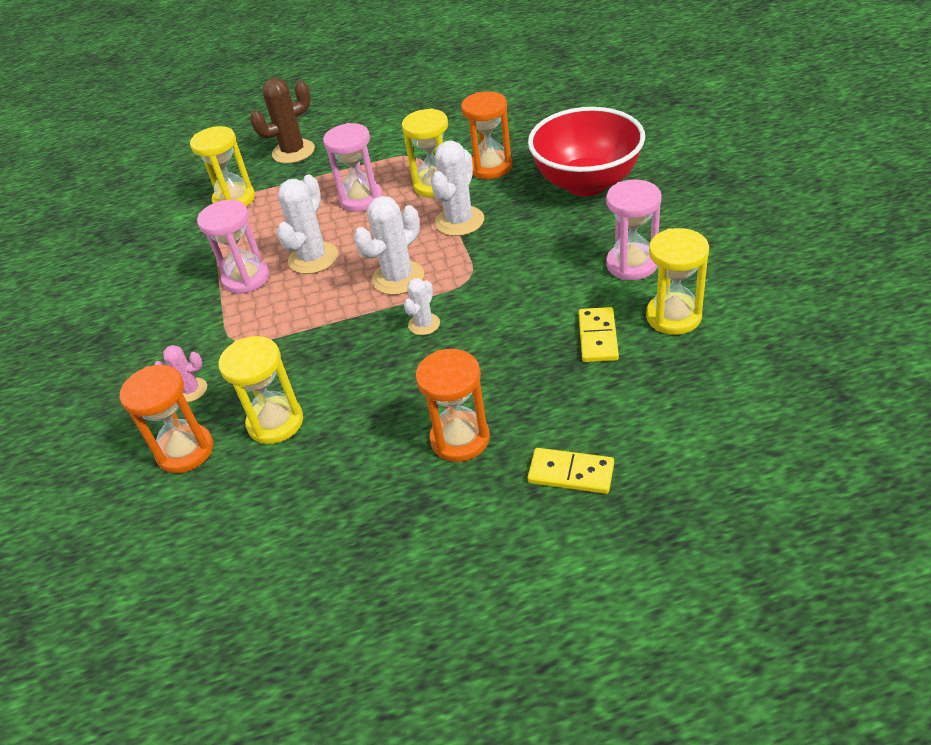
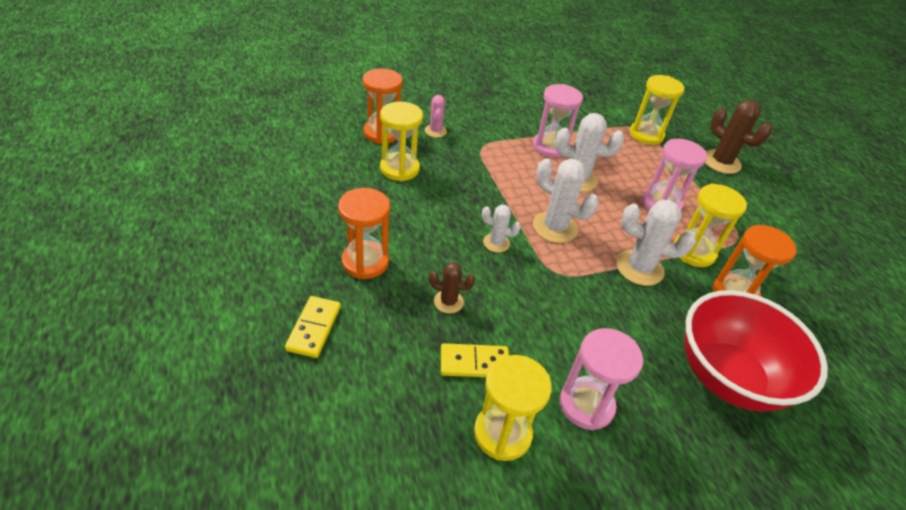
camera: 75 degrees right, 0 degrees up
none -> brown cactus [429,262,475,314]

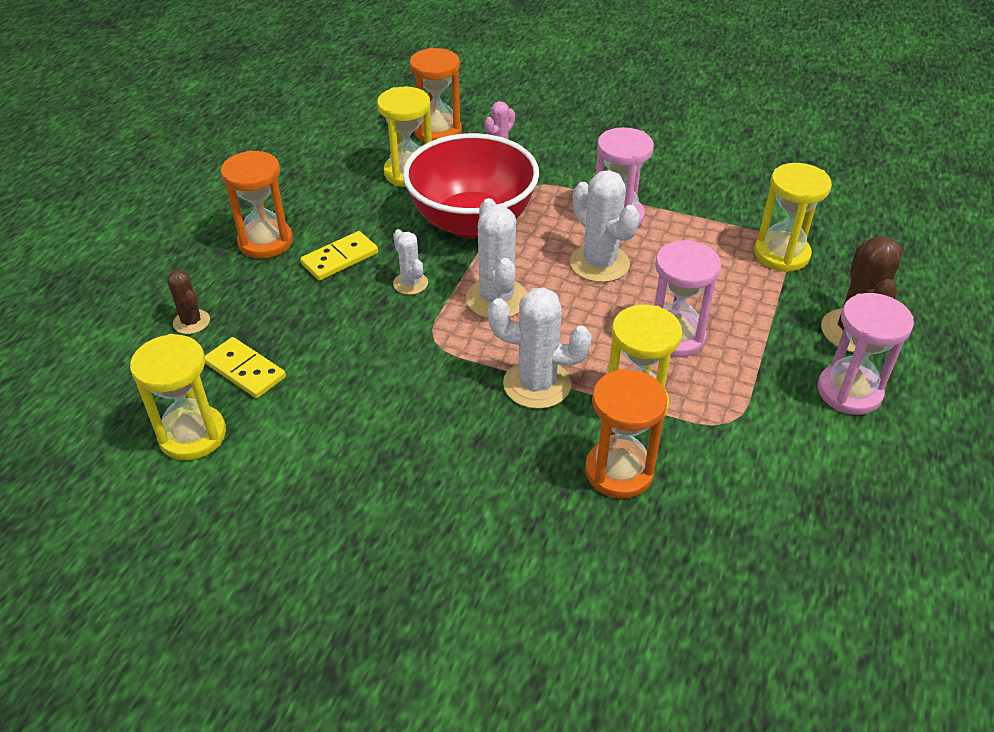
camera: 45 degrees right, 0 degrees up
yellow domino [285,296,341,358] -> yellow domino moved to [300,231,378,281]
brown cactus [429,262,475,314] -> brown cactus moved to [167,269,210,334]
pink hourglass [560,328,643,430] -> pink hourglass moved to [818,293,914,415]
white cactus [616,200,696,286] -> white cactus turned 45 degrees counterclockwise [488,287,592,409]
red bowl [684,290,828,412] -> red bowl moved to [403,133,539,238]

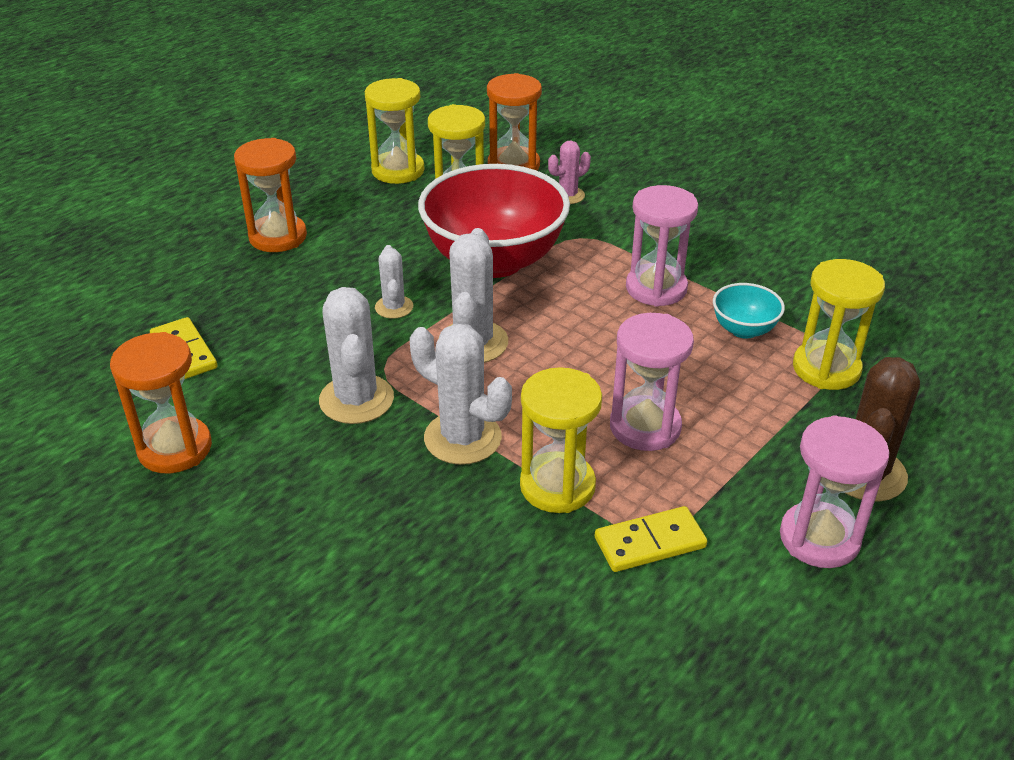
camera: 20 degrees right, 5 degrees down
yellow hourglass [130,334,226,460] -> yellow hourglass moved to [365,78,424,184]
brown cactus [167,269,210,334] -> none
yellow domino [300,231,378,281] -> yellow domino moved to [595,506,707,572]
white cactus [570,170,640,282] -> white cactus moved to [319,287,394,424]
orange hourglass [585,369,668,499] -> orange hourglass moved to [110,332,212,473]
none -> turquoise bowl [713,283,785,339]

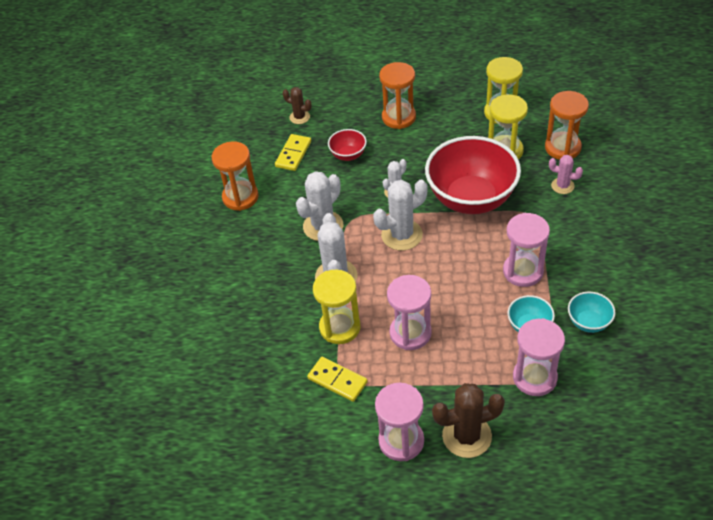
camera: 55 degrees right, 10 degrees up
yellow hourglass [793,259,885,390] -> pink hourglass [513,318,565,396]
none -> brown cactus [283,87,312,124]
none -> red bowl [328,129,367,161]
none -> turquoise bowl [568,292,616,333]

